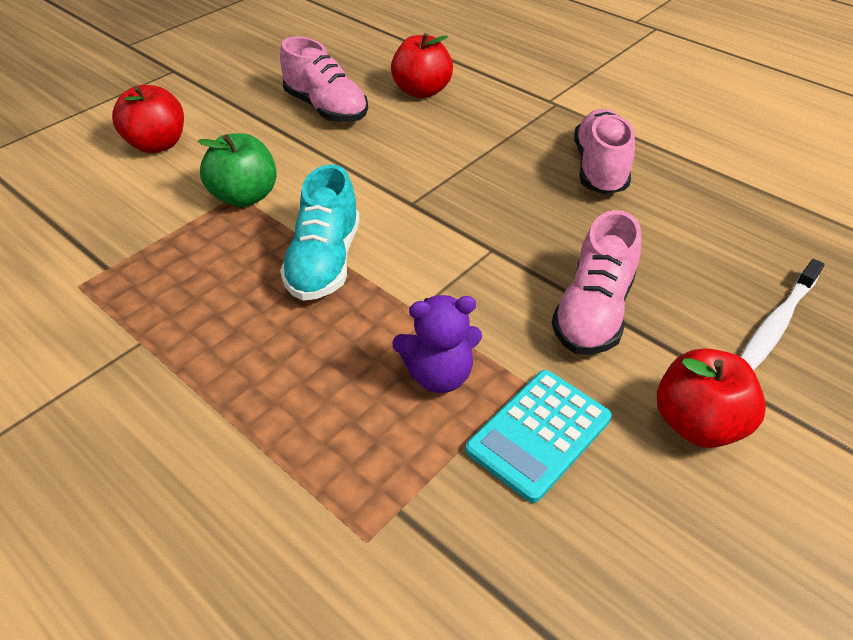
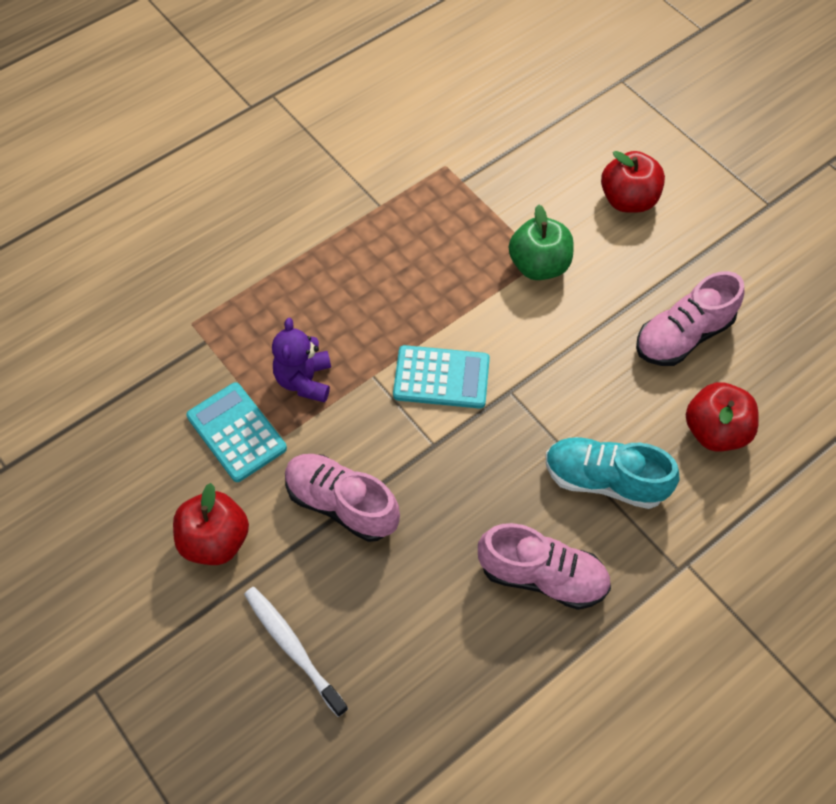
camera: 100 degrees right, 15 degrees up
turquoise shoe [280,164,360,301] -> turquoise shoe moved to [545,437,680,509]
none -> turquoise calculator [393,345,490,409]

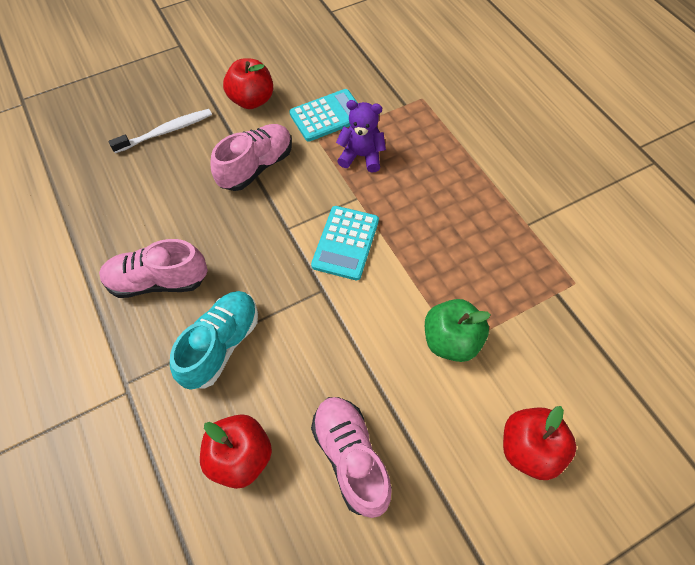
camera: 100 degrees right, 0 degrees up
pink shoe [478,523,611,610] -> pink shoe turned 60 degrees clockwise [99,239,208,298]

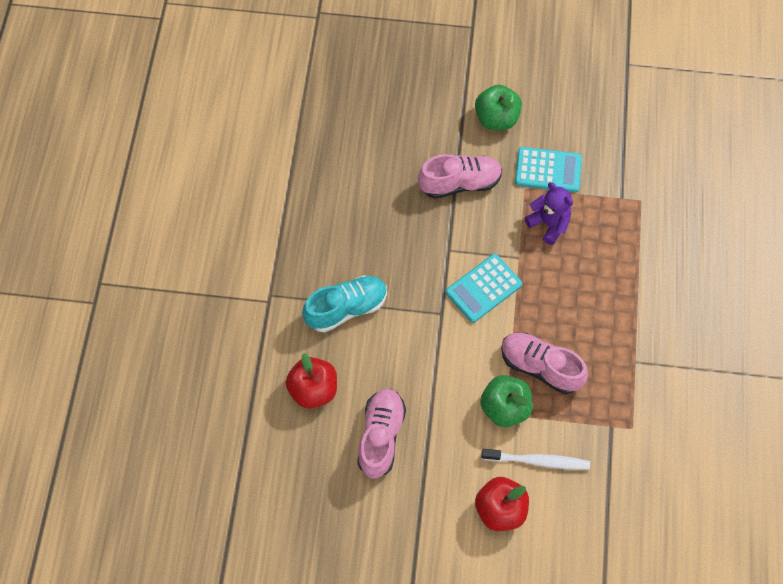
camera: 35 degrees right, 5 degrees up
pink shoe [99,239,208,298] -> pink shoe moved to [501,333,588,394]
white toothbrush [108,109,212,153] -> white toothbrush moved to [481,449,590,470]
red apple [223,58,273,109] -> green apple [475,85,522,130]

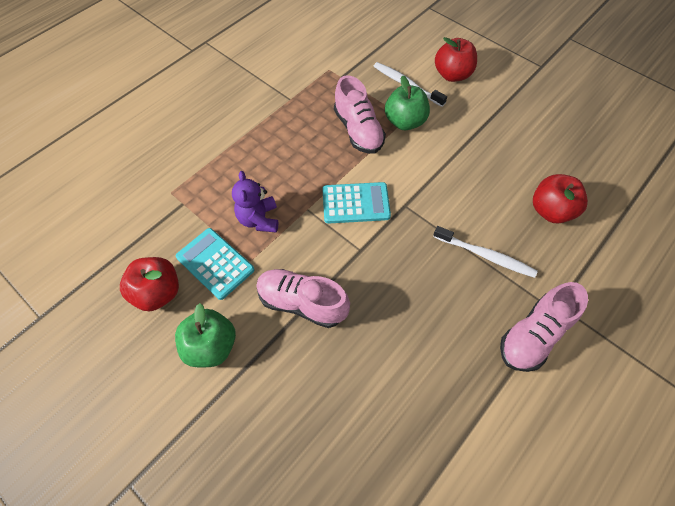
camera: 145 degrees left, 5 degrees down
turquoise shoe [302,275,387,333] -> white toothbrush [433,226,538,278]
pink shoe [357,389,406,479] -> pink shoe moved to [500,282,588,372]
none -> red apple [120,257,179,311]

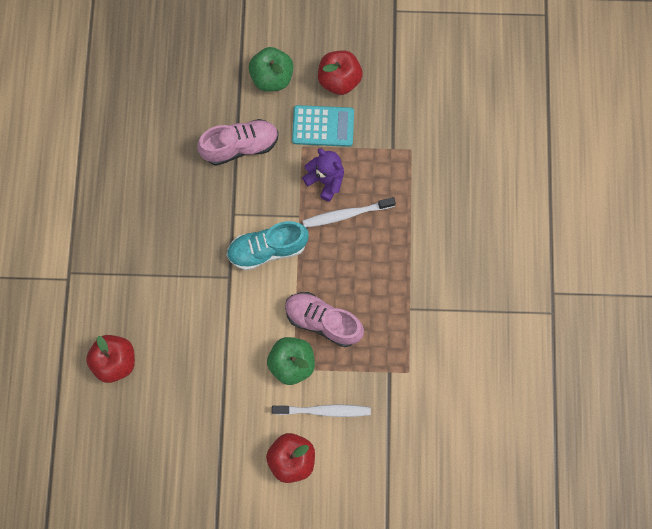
camera: 140 degrees right, 15 degrees up
turquoise calculator [322,182,391,224] -> turquoise shoe [227,221,309,271]
white toothbrush [433,226,538,278] -> white toothbrush moved to [303,197,396,227]
pink shoe [500,282,588,372] -> none

